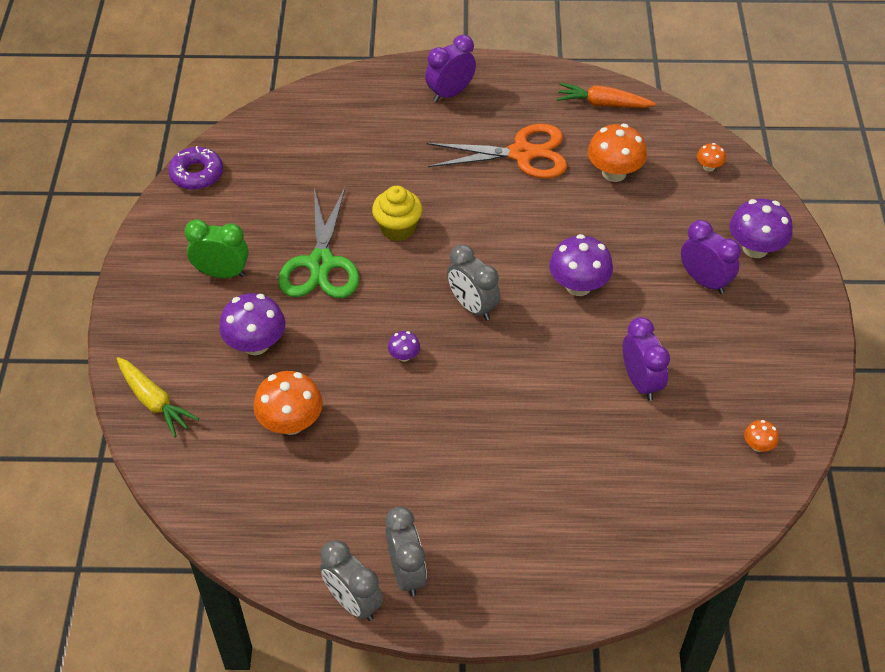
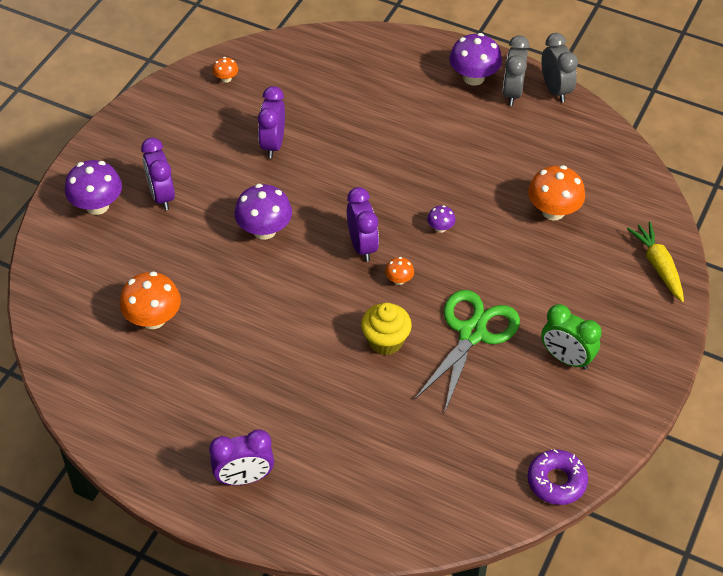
camera: 155 degrees left, 0 degrees up
purple mushroom [219,293,285,355] -> purple mushroom moved to [449,33,502,86]
orange scissors [427,124,567,179] -> none
grey clock [447,244,500,321] -> purple clock [347,187,379,262]
orange carrot [557,83,656,108] -> none
orange mushroom [697,143,726,172] -> orange mushroom moved to [385,257,414,285]

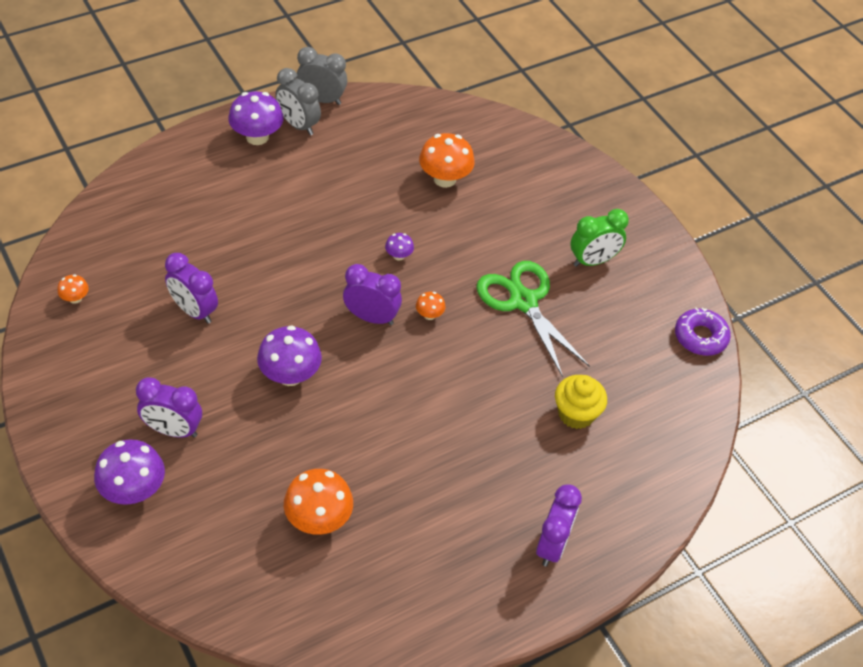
camera: 60 degrees left, 0 degrees up
yellow cupcake [361,303,412,355] -> yellow cupcake moved to [555,375,607,429]
yellow carrot [627,221,684,302] -> none

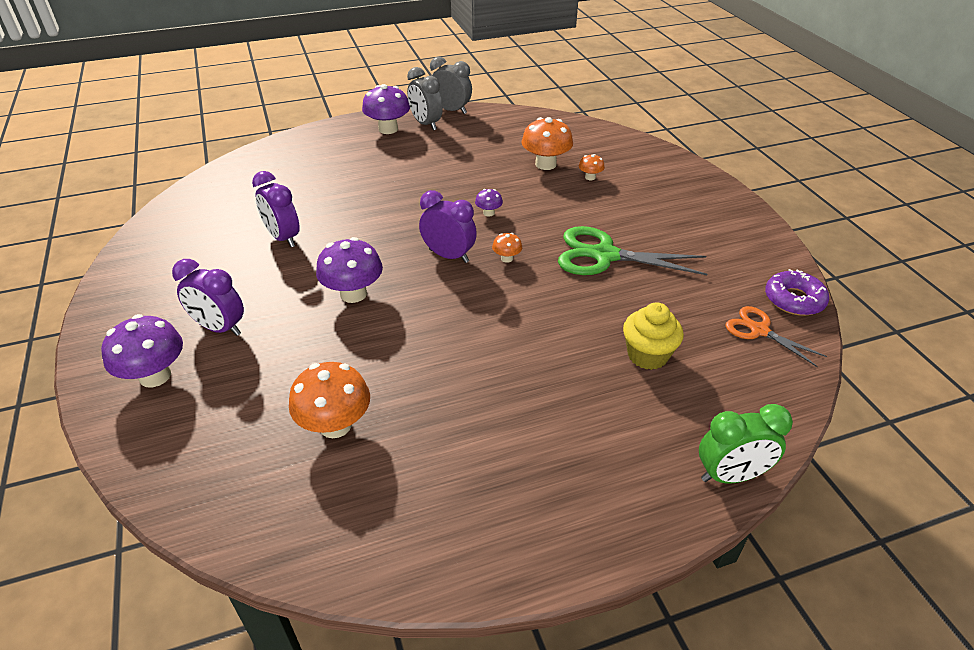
camera: 15 degrees right, 10 degrees down
orange mushroom [57,274,89,304] -> orange mushroom moved to [579,154,605,180]
green scissors [476,261,590,377] -> green scissors turned 60 degrees counterclockwise [558,226,708,275]
purple clock [536,485,582,567] -> none
green clock [571,209,629,267] -> green clock moved to [699,404,793,483]
none -> orange scissors [726,306,827,367]

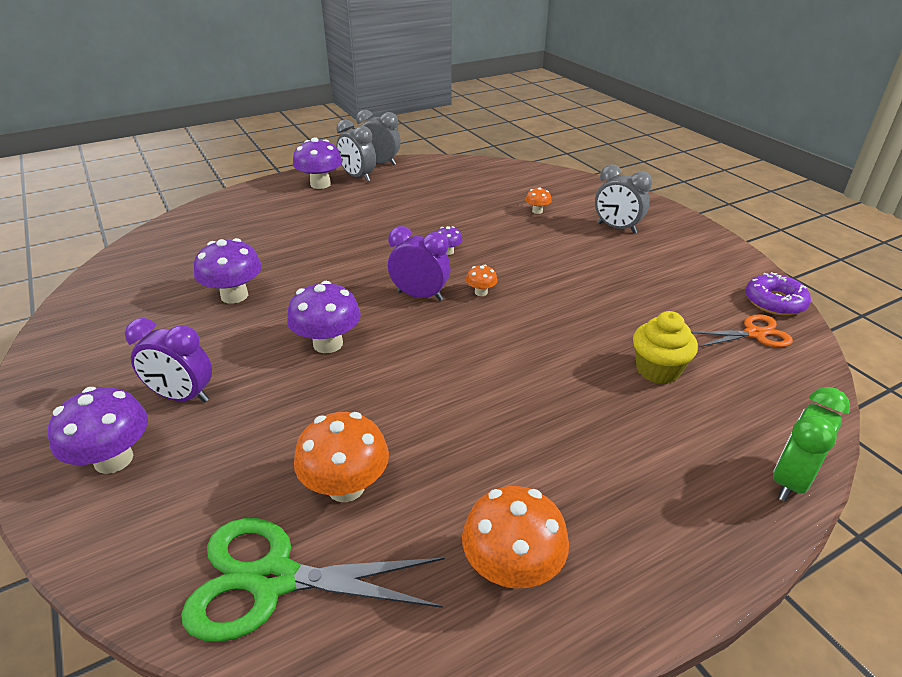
camera: 10 degrees left, 5 degrees down
purple clock [252,171,300,247] -> purple mushroom [194,238,262,304]
orange mushroom [522,117,573,170] -> orange mushroom moved to [462,486,569,588]
green scissors [558,226,708,275] -> green scissors moved to [181,518,445,642]
green clock [699,404,793,483] -> green clock turned 150 degrees clockwise [773,387,850,502]
orange scissors [726,306,827,367] -> orange scissors turned 135 degrees clockwise [691,315,793,347]
none -> grey clock [595,164,652,233]

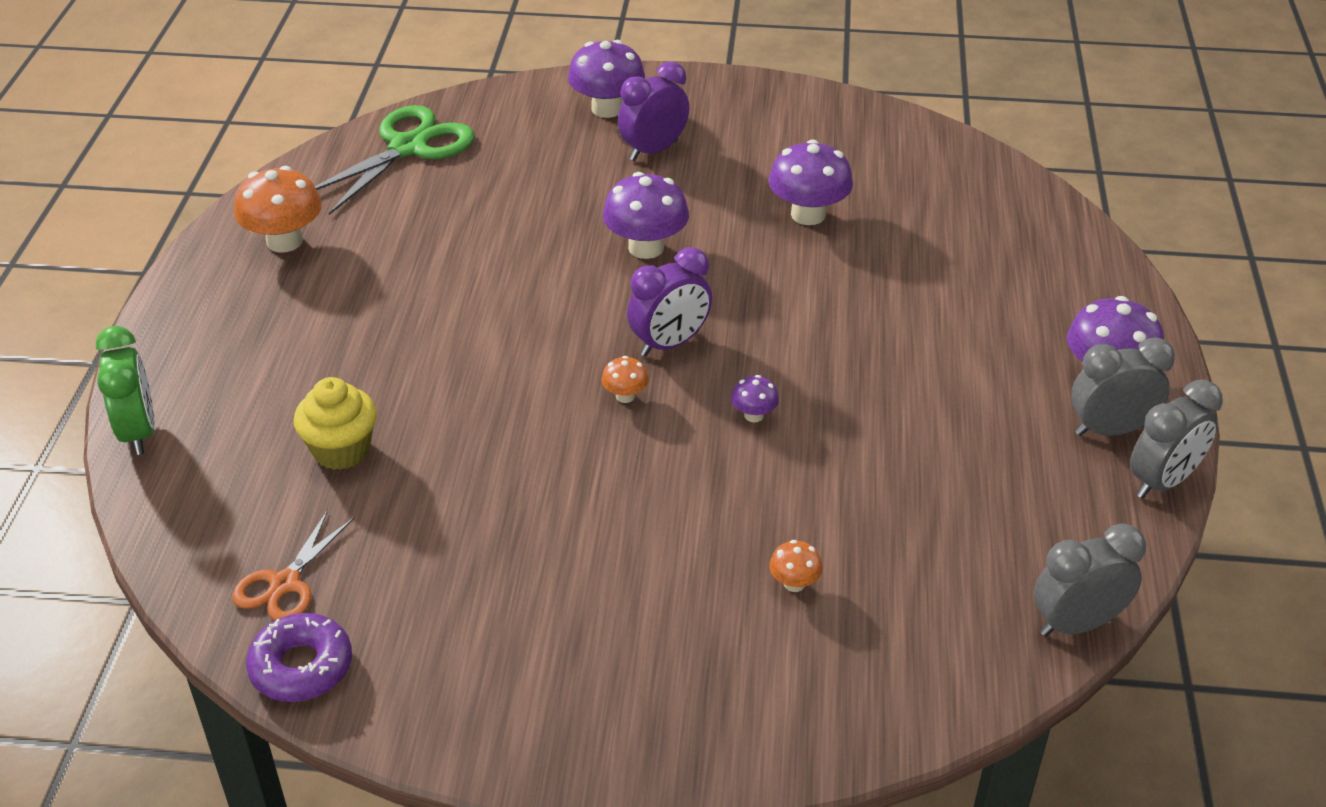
camera: 125 degrees right, 5 degrees up
orange mushroom [294,412,389,502] -> none
grey clock [595,164,652,233] -> grey clock moved to [1034,524,1146,637]

